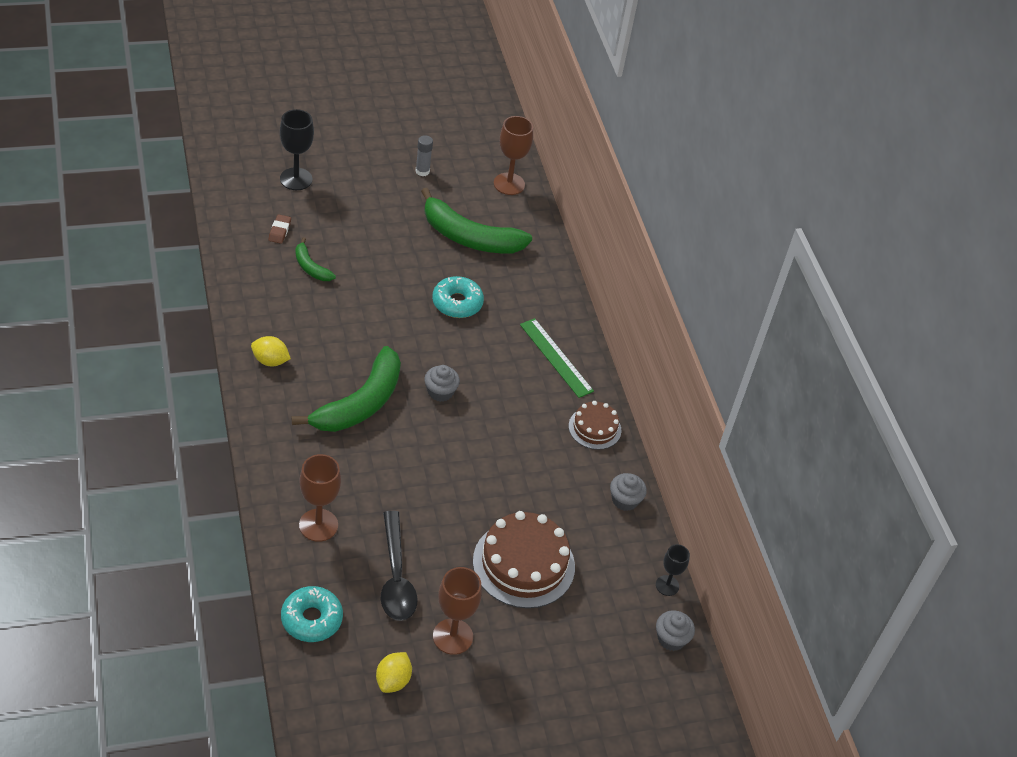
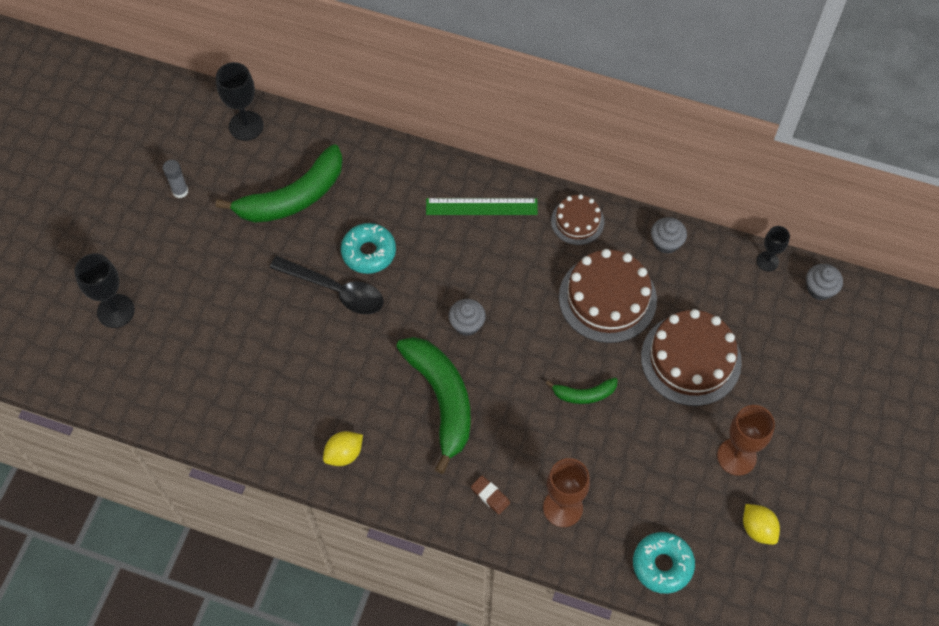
camera: 50 degrees left, 15 degrees up
brown eraser [269,214,291,244] -> brown eraser moved to [471,475,510,514]
green banana [295,237,336,281] -> green banana moved to [545,378,618,404]
black spoon [381,511,417,621] -> black spoon moved to [270,256,384,314]
brown goblet [494,116,533,195] -> black goblet [216,62,264,141]
none -> brown cake [559,249,657,343]

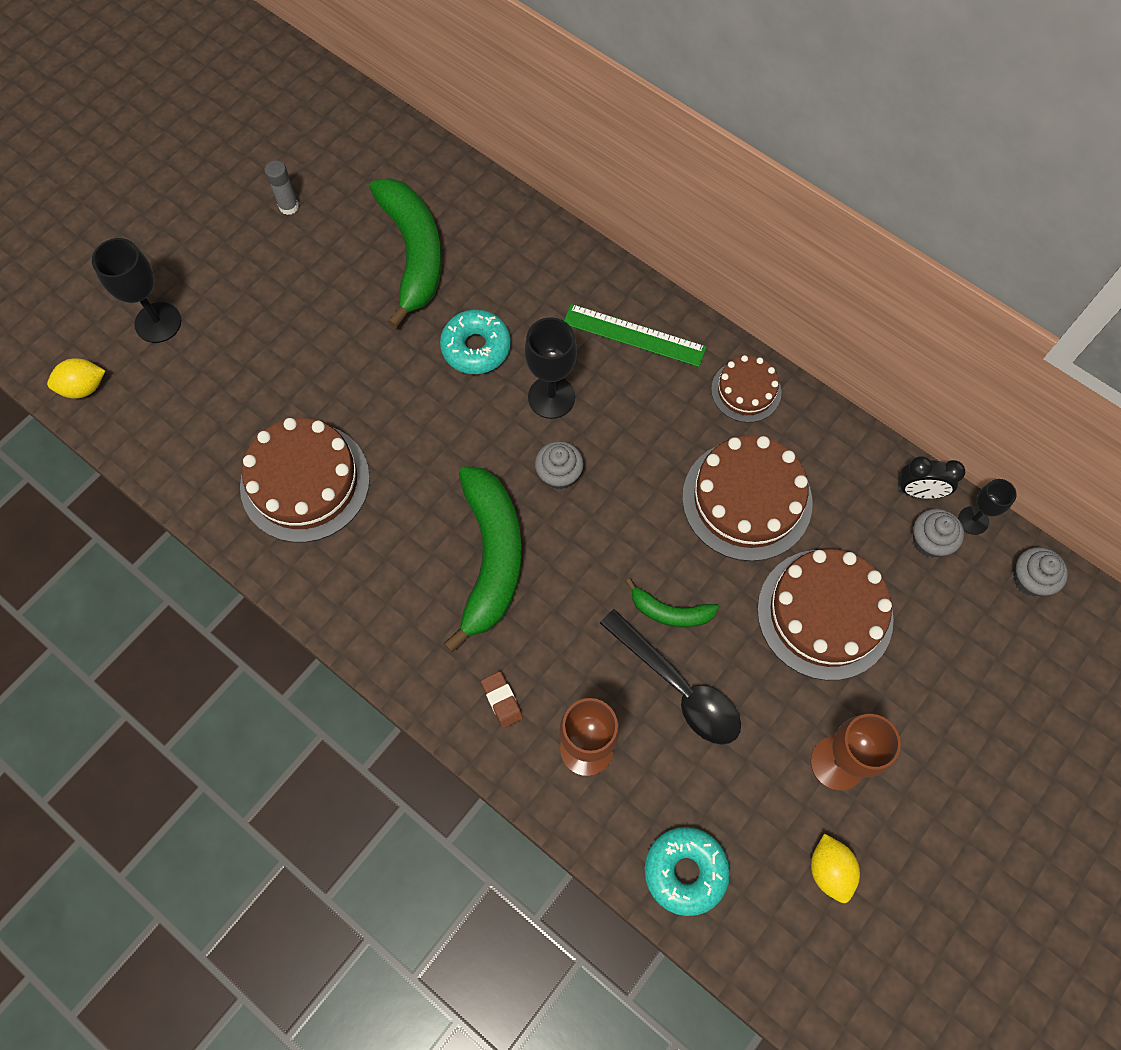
camera: 20 degrees right, 5 degrees up
green banana [215,144,343,223] -> green banana turned 90 degrees counterclockwise [369,178,442,329]
black goblet [216,62,264,141] -> black goblet moved to [525,317,577,419]
black spoon [270,256,384,314] -> black spoon moved to [600,609,741,745]
yellow lemon [323,431,363,466] -> yellow lemon moved to [47,358,105,399]
grey cupcake [651,217,687,254] -> grey cupcake moved to [913,509,964,557]
none -> brown cake [240,418,370,543]
none -> black clock [898,456,965,499]

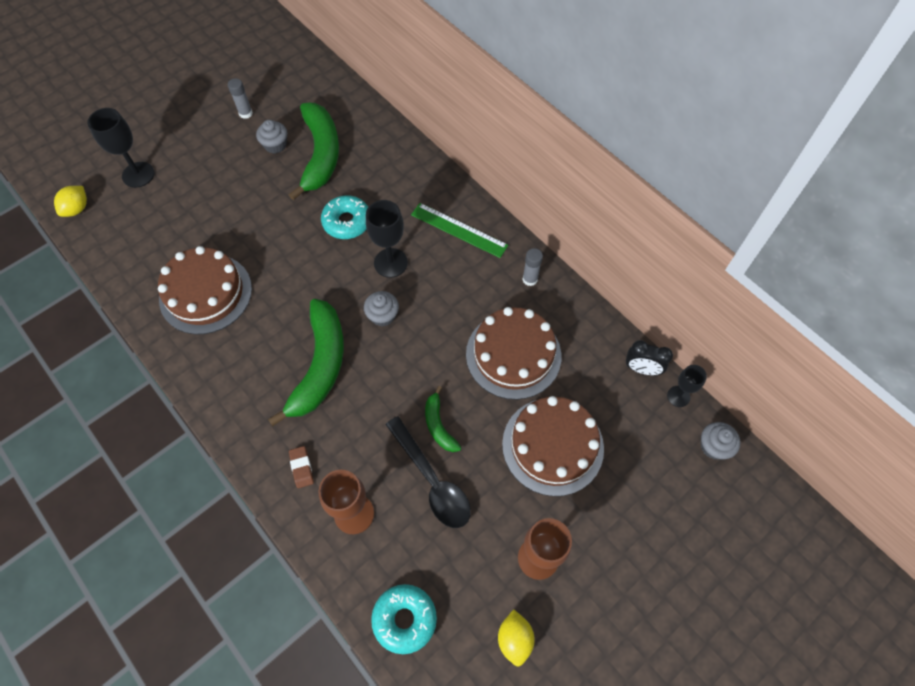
camera: 10 degrees right, 5 degrees down
yellow lemon [47,358,105,399] -> yellow lemon turned 60 degrees counterclockwise [54,186,87,217]
green banana [626,578,719,627] -> green banana turned 45 degrees clockwise [425,386,461,452]
brown cake [711,355,781,423] -> grey glue stick [522,248,543,286]
grey cupcake [913,509,964,557] -> grey cupcake moved to [256,120,287,154]

